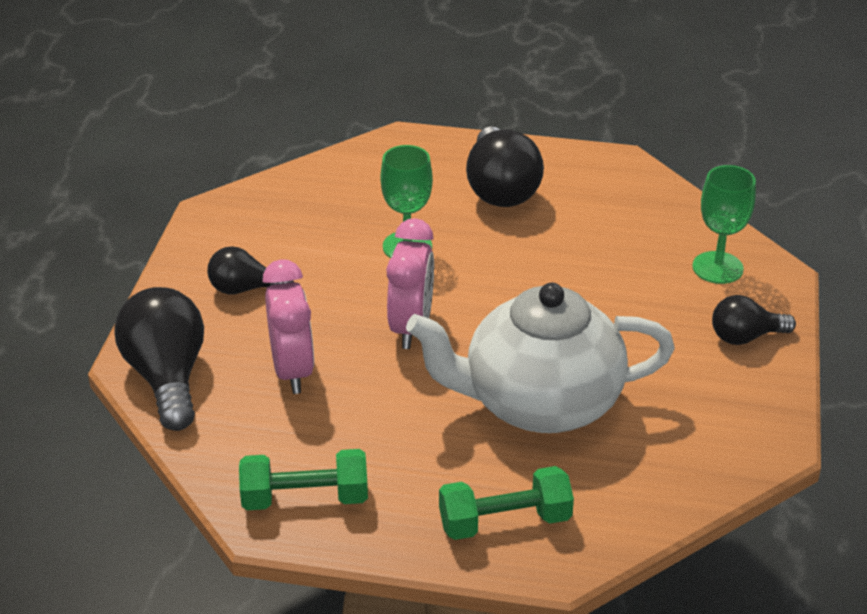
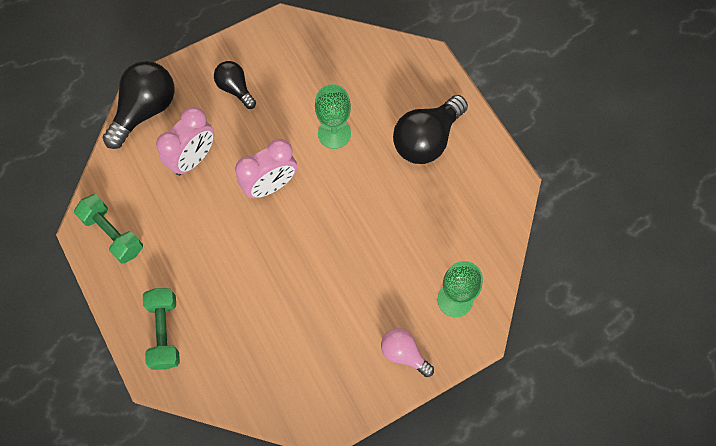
camera: 50 degrees right, 30 degrees up
white teapot [406,283,675,433] -> none
green dumbbell [439,466,574,540] -> green dumbbell turned 45 degrees clockwise [143,288,180,370]
black light bulb [712,295,796,345] -> pink light bulb [381,328,434,377]

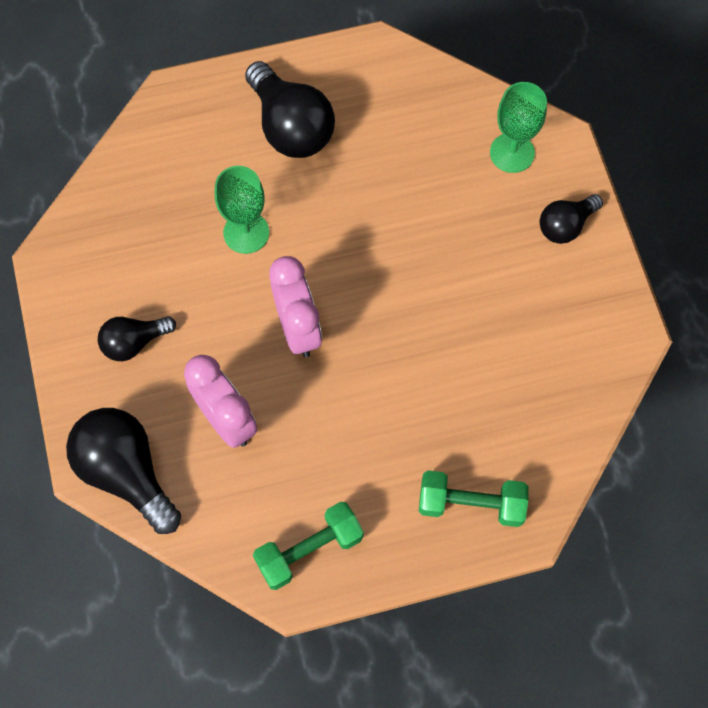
camera: 75 degrees left, 0 degrees up
pink light bulb [381,328,434,377] -> black light bulb [540,194,603,244]

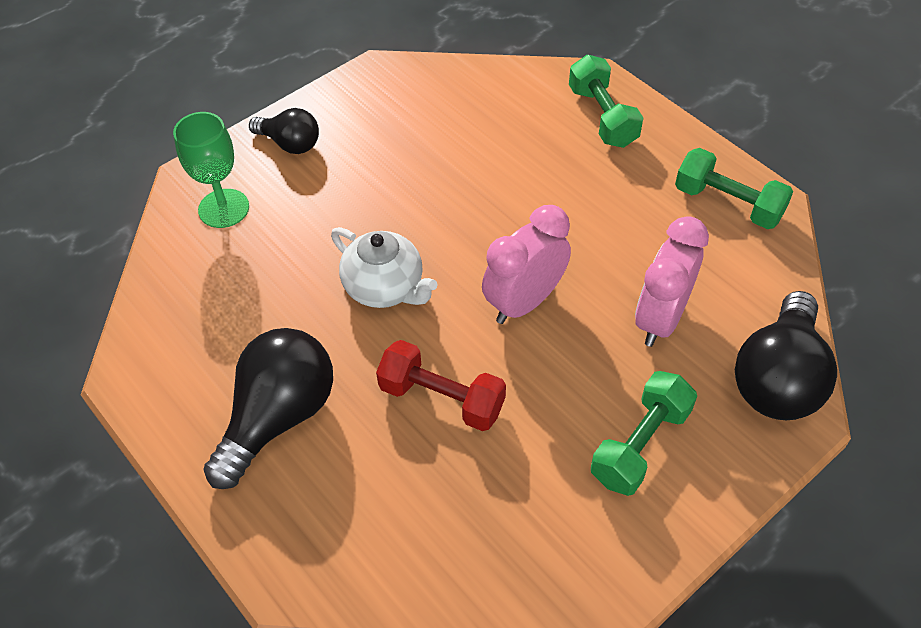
camera: 115 degrees left, 15 degrees down
black light bulb [98,316,176,361] -> green dumbbell [591,371,697,496]
green goblet [215,166,269,254] -> red dumbbell [376,340,506,431]
none -> white teapot [331,227,438,308]

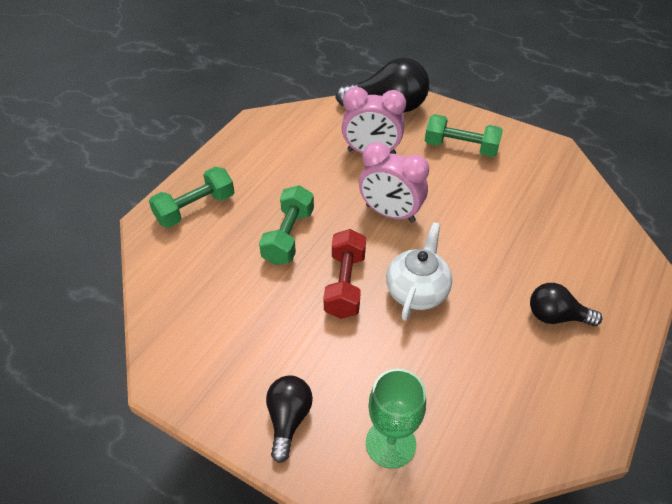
camera: 110 degrees left, 5 degrees down
black light bulb [203,328,333,489] -> black light bulb [530,283,602,326], size x0.58
red dumbbell [376,340,506,431] -> red dumbbell moved to [323,229,366,319]
green dumbbell [675,148,793,229] -> green dumbbell moved to [259,185,314,265]

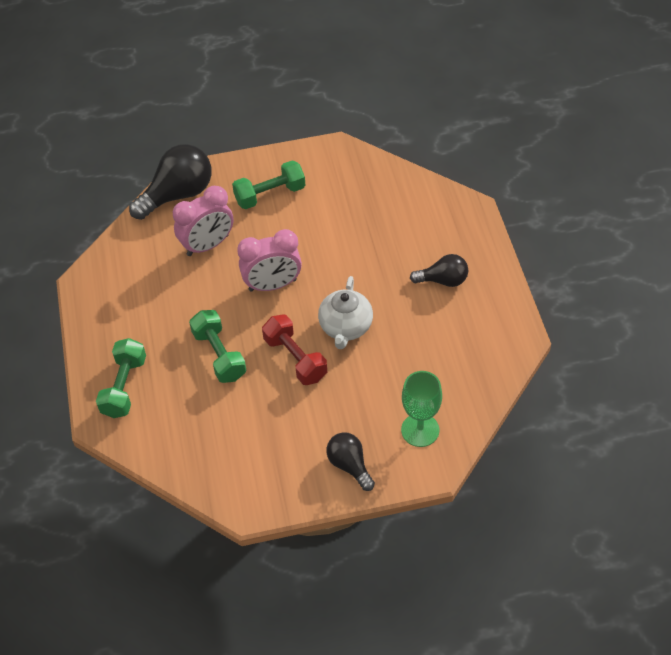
camera: 40 degrees left, 5 degrees up
white teapot [386,222,452,321] -> white teapot turned 150 degrees counterclockwise [318,276,373,349]
black light bulb [530,283,602,326] -> black light bulb turned 150 degrees counterclockwise [410,254,468,287]

